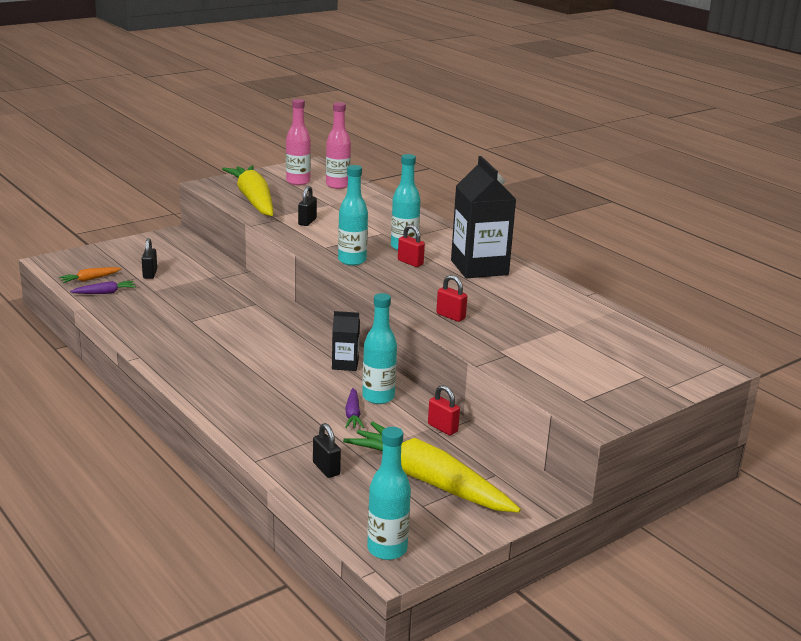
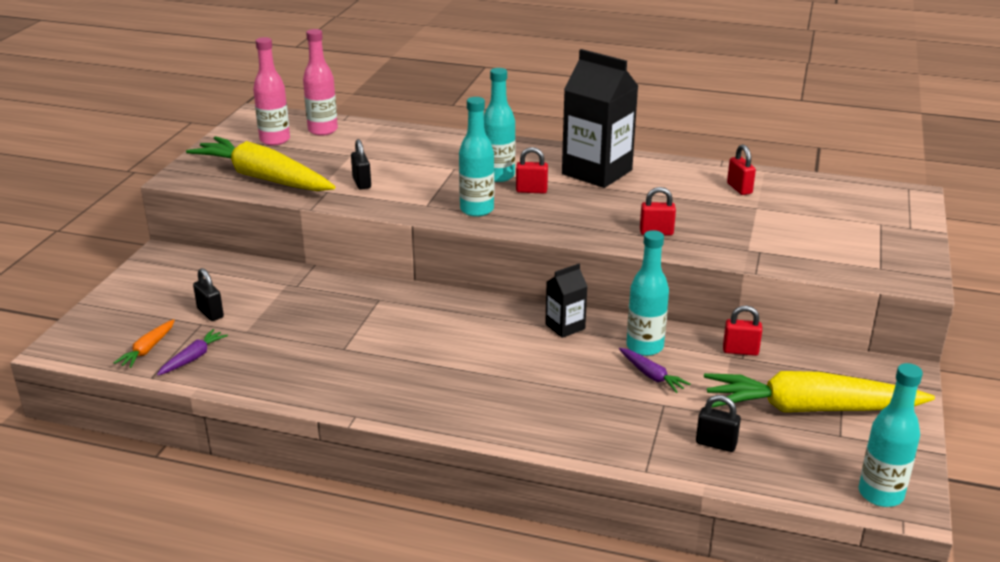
camera: 35 degrees left, 5 degrees up
none -> red padlock [727,145,756,195]

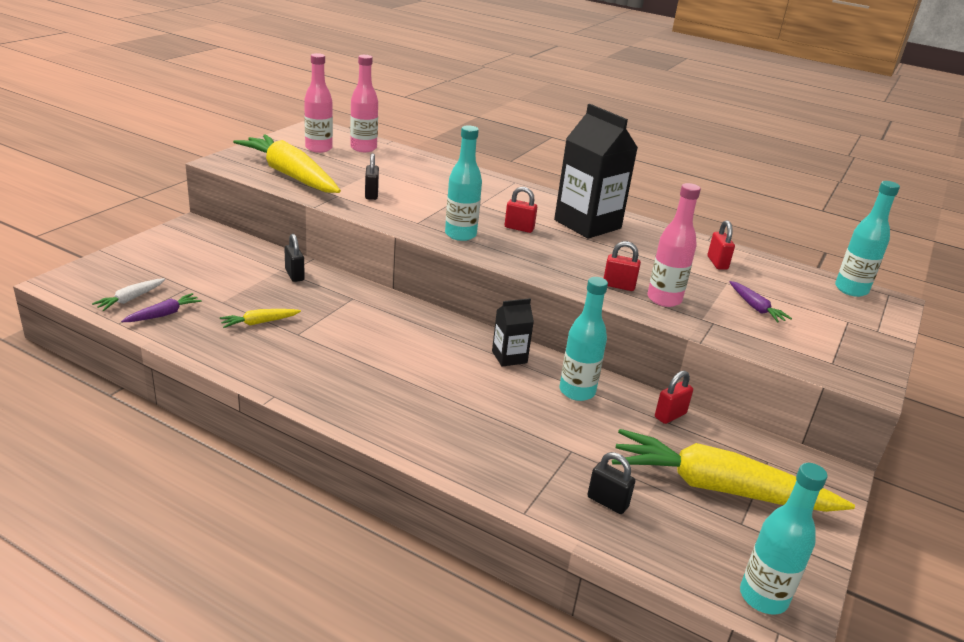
camera: 10 degrees right, 0 degrees up
orange carrot [114,319,175,368] -> white carrot [92,278,165,311]
black padlock [193,268,224,321] -> black padlock moved to [284,234,305,282]
turquoise bottle [484,68,516,182] -> turquoise bottle moved to [835,181,900,297]
purple carrot [619,348,690,393] -> purple carrot moved to [730,281,792,323]
red padlock [723,305,762,356] -> red padlock turned 60 degrees counterclockwise [655,371,693,424]
none -> yellow carrot [220,309,301,328]
none -> pink bottle [647,183,701,307]

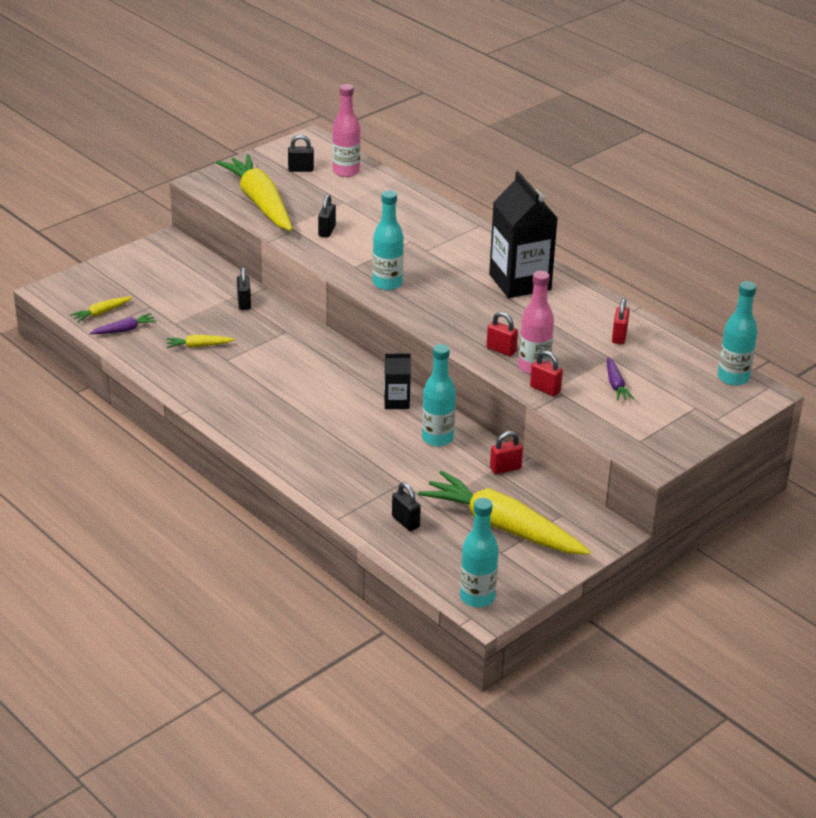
camera: 20 degrees right, 5 degrees up
white carrot [92,278,165,311] -> yellow carrot [70,296,132,322]
pink bottle [304,53,333,153] -> black padlock [288,135,314,172]
red padlock [505,187,537,233] -> red padlock moved to [530,350,563,396]

